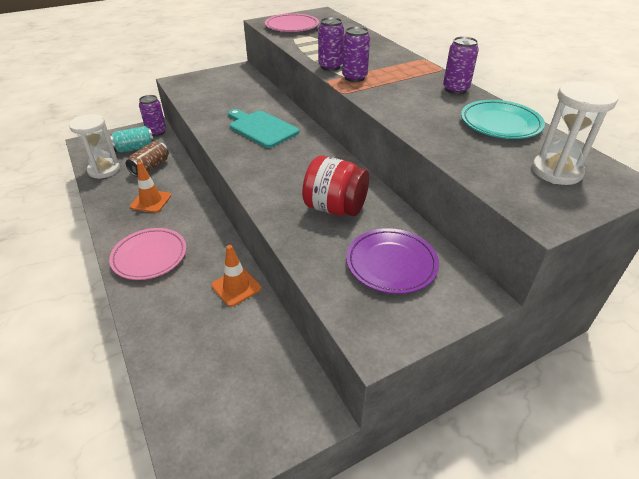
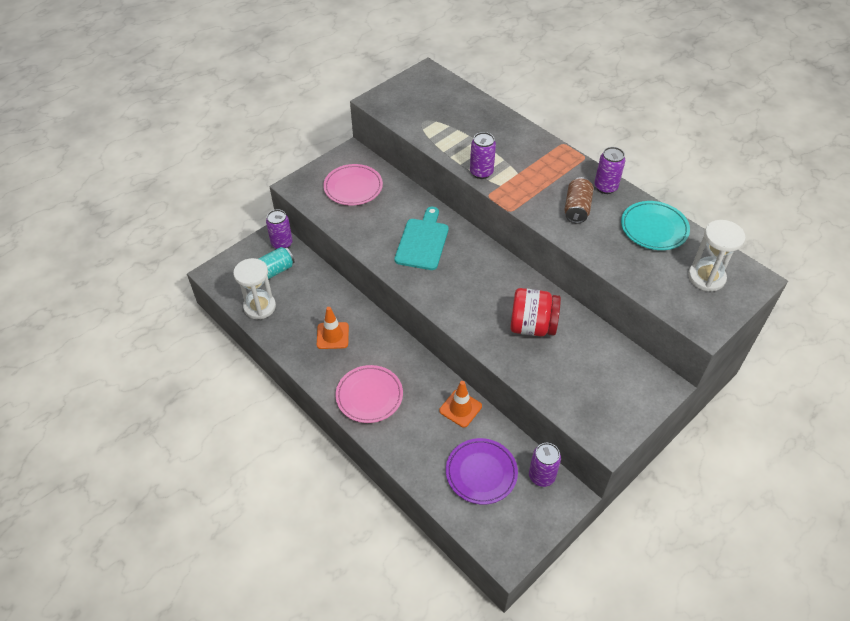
camera: 15 degrees left, 10 degrees up
brown can [126,141,169,177] -> brown can moved to [564,177,594,223]
turquoise cutting board [228,109,299,148] -> turquoise cutting board turned 75 degrees clockwise [395,207,449,270]
pink plate [265,13,319,32] -> pink plate moved to [323,164,383,205]
purple can [342,26,370,82] -> purple can moved to [529,443,561,487]
purple plate [346,228,439,294] -> purple plate moved to [446,438,518,505]

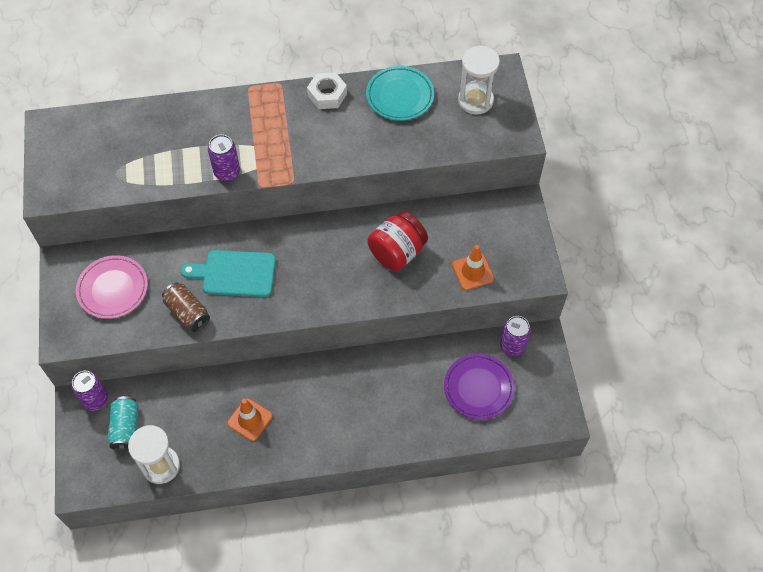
camera: 55 degrees left, 10 degrees up
pink plate [336,365,403,423] -> none
turquoise cutting board [395,207,449,270] -> turquoise cutting board turned 45 degrees counterclockwise [181,250,276,297]
orange traffic cone [439,381,482,428] -> orange traffic cone moved to [452,245,494,290]
brown can [564,177,594,223] -> brown can moved to [162,283,210,332]
purple can [594,147,625,194] -> white nut [307,72,347,109]

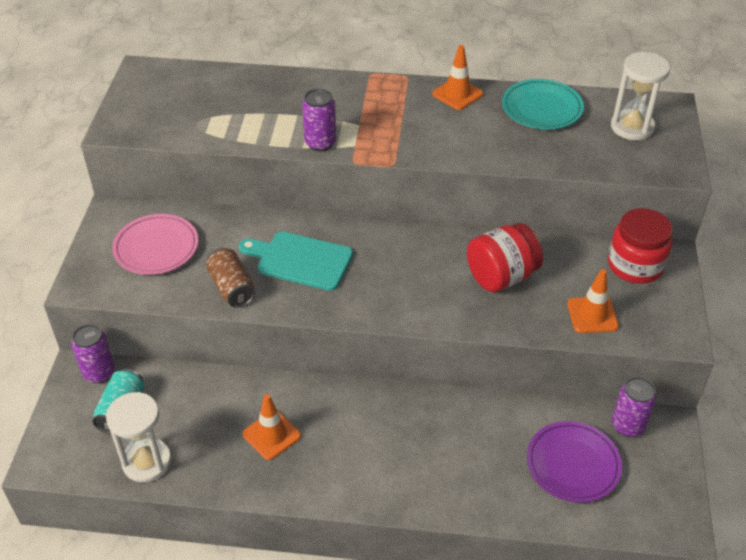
camera: 15 degrees right, 15 degrees down
white nut [307,72,347,109] -> orange traffic cone [432,45,483,110]
none -> red jar [608,208,673,284]

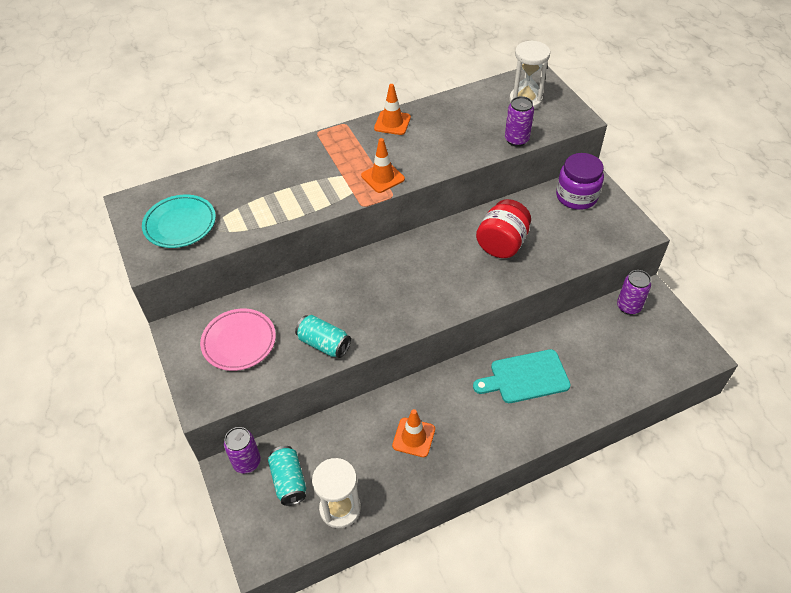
camera: 30 degrees left, 5 degrees up
brown can [206,248,255,308] -> turquoise can [295,315,351,358]
turquoise cutting board [239,232,353,291] -> turquoise cutting board moved to [473,349,571,403]
purple can [302,88,336,152] -> purple can moved to [505,96,534,147]
turquoise plate [502,79,584,129] -> turquoise plate moved to [142,195,216,248]
purple plate [527,421,622,503] -> none
orange traffic cone [567,269,619,333] -> orange traffic cone moved to [361,138,405,193]
red jar [608,208,673,284] -> purple jar [556,153,604,210]

